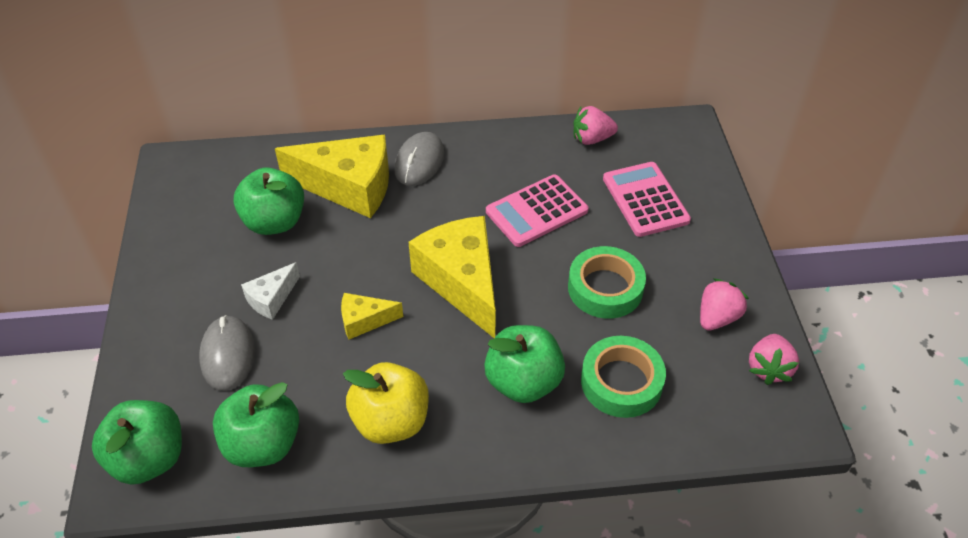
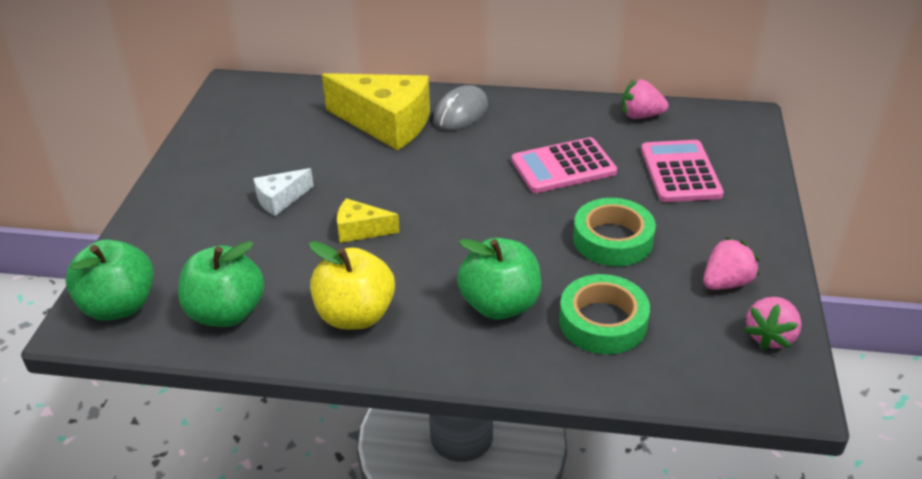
camera: 15 degrees right, 10 degrees down
grey mouse [199,315,255,391] -> none
green apple [233,168,304,235] -> none
yellow cheese [408,216,496,338] -> none

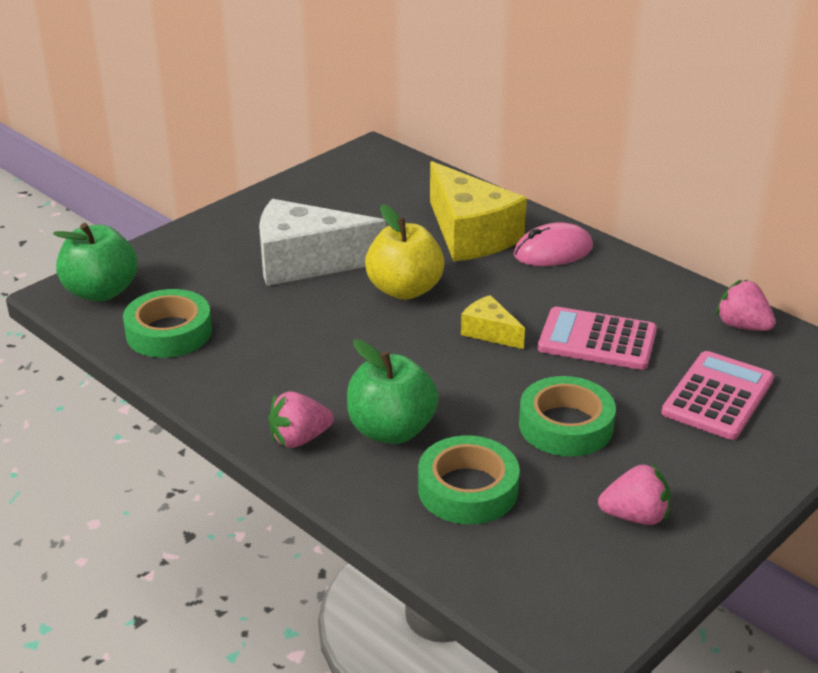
camera: 35 degrees right, 5 degrees down
green apple [178,241,264,327] -> green tape [123,289,212,358]
white cheese [253,168,314,216] -> white cheese [259,199,387,286], size x2.05
yellow apple [309,241,395,329] -> yellow apple moved to [365,204,445,300]
yellow cheese [337,198,400,243] -> yellow cheese moved to [461,295,525,349]
grey mouse [433,85,488,131] -> pink mouse [513,222,593,266]
pink strawberry [744,297,802,350] -> pink strawberry moved to [268,391,334,448]

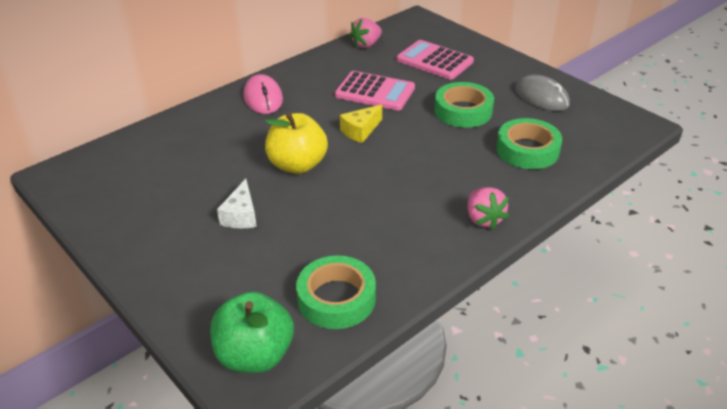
camera: 85 degrees left, 5 degrees up
white cheese [259,199,387,286] -> white cheese [217,179,257,228], size x0.49
green apple [347,339,439,444] -> none
yellow cheese [430,161,527,262] -> none
pink calculator [538,307,657,370] -> pink calculator turned 90 degrees counterclockwise [335,71,415,110]
pink strawberry [598,463,671,525] -> grey mouse [515,75,570,111]

